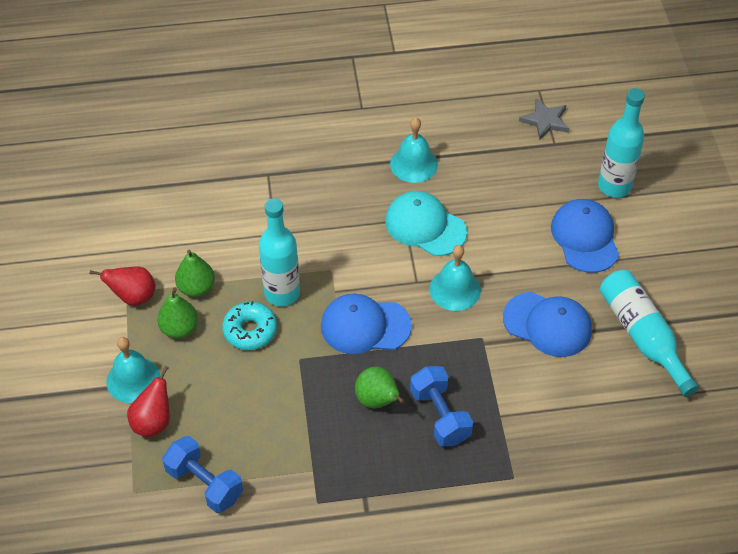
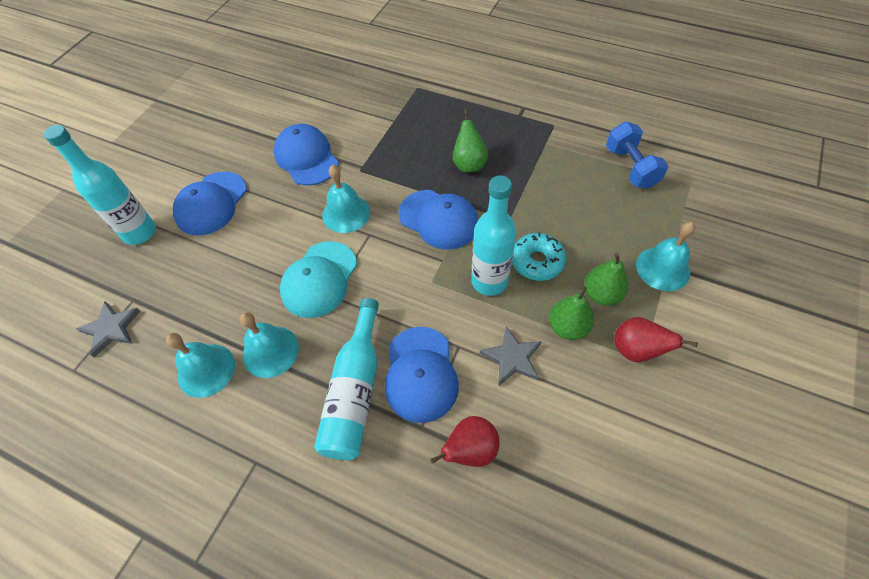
camera: 145 degrees left, 5 degrees up
red pear [127,366,170,437] -> red pear moved to [430,416,500,467]
turquoise cap [385,191,467,256] -> turquoise cap turned 45 degrees clockwise [280,241,357,318]
blue dumbbell [410,366,473,447] -> none
turquoise bottle [600,270,699,397] -> turquoise bottle moved to [314,298,379,460]
none -> turquoise bell [166,333,235,398]
none -> blue cap [385,327,459,423]
none -> grey star [480,326,542,386]

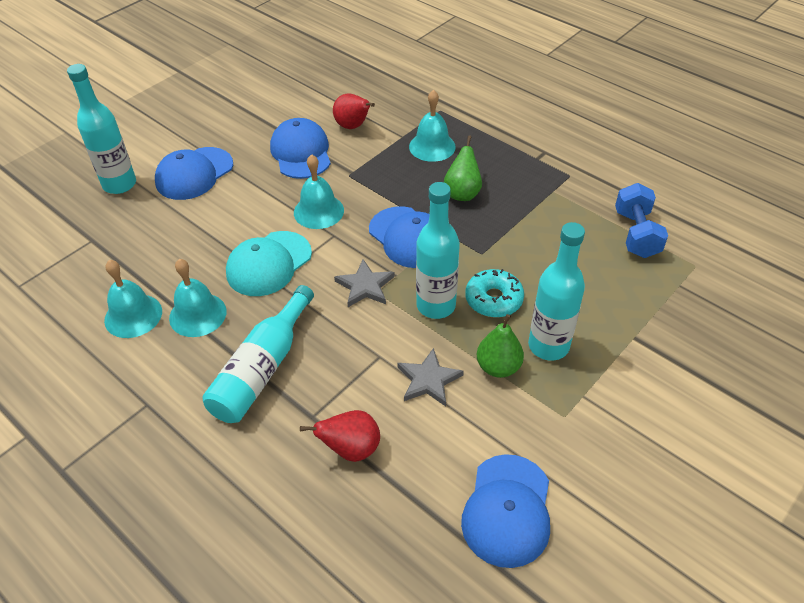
camera: 15 degrees right, 10 degrees down
grey star [76,301,140,357] -> grey star moved to [334,259,395,307]
blue cap [385,327,459,423] -> blue cap moved to [461,454,550,568]
green pear [585,253,629,305] -> turquoise bottle [528,222,585,361]
red pear [614,317,698,362] -> red pear moved to [333,94,375,129]
turquoise bell [636,222,695,291] -> turquoise bell moved to [409,90,456,162]

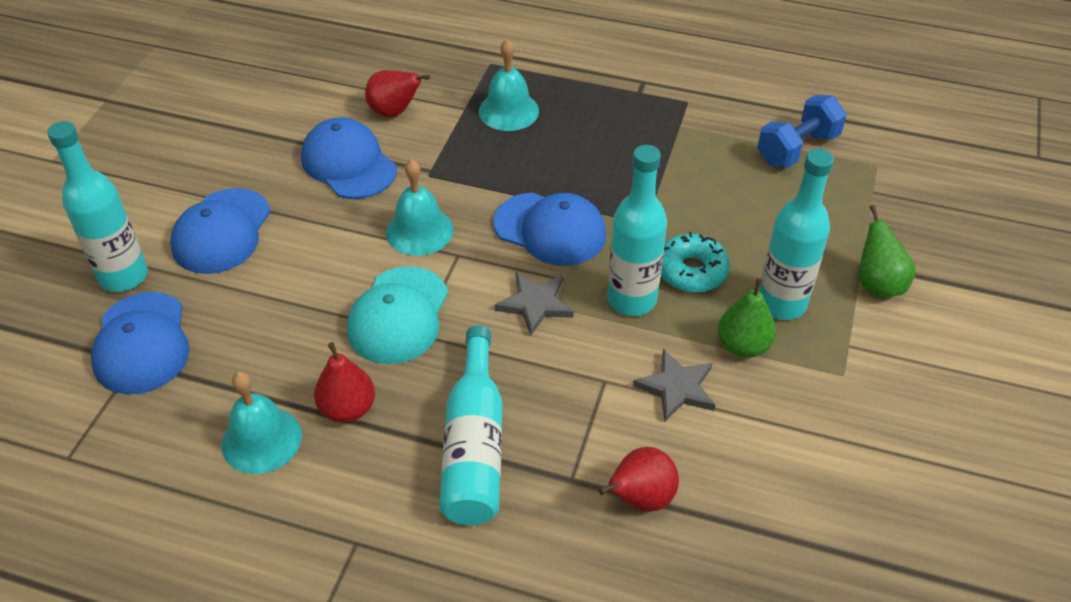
camera: 25 degrees left, 0 degrees up
turquoise bell [169,259,227,337] -> red pear [314,342,375,423]
green pear [444,135,482,201] -> green pear moved to [858,205,916,298]
blue cap [461,454,550,568] -> blue cap moved to [91,292,190,394]
blue dumbbell [615,183,668,258] -> blue dumbbell turned 75 degrees clockwise [757,95,847,168]

